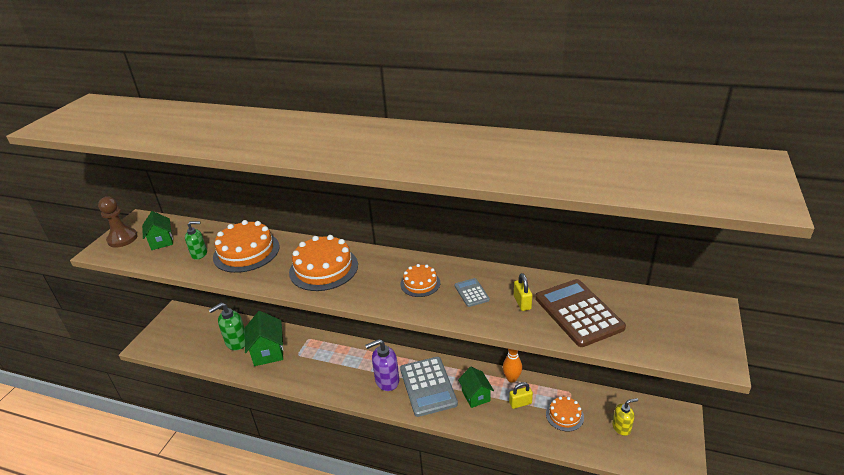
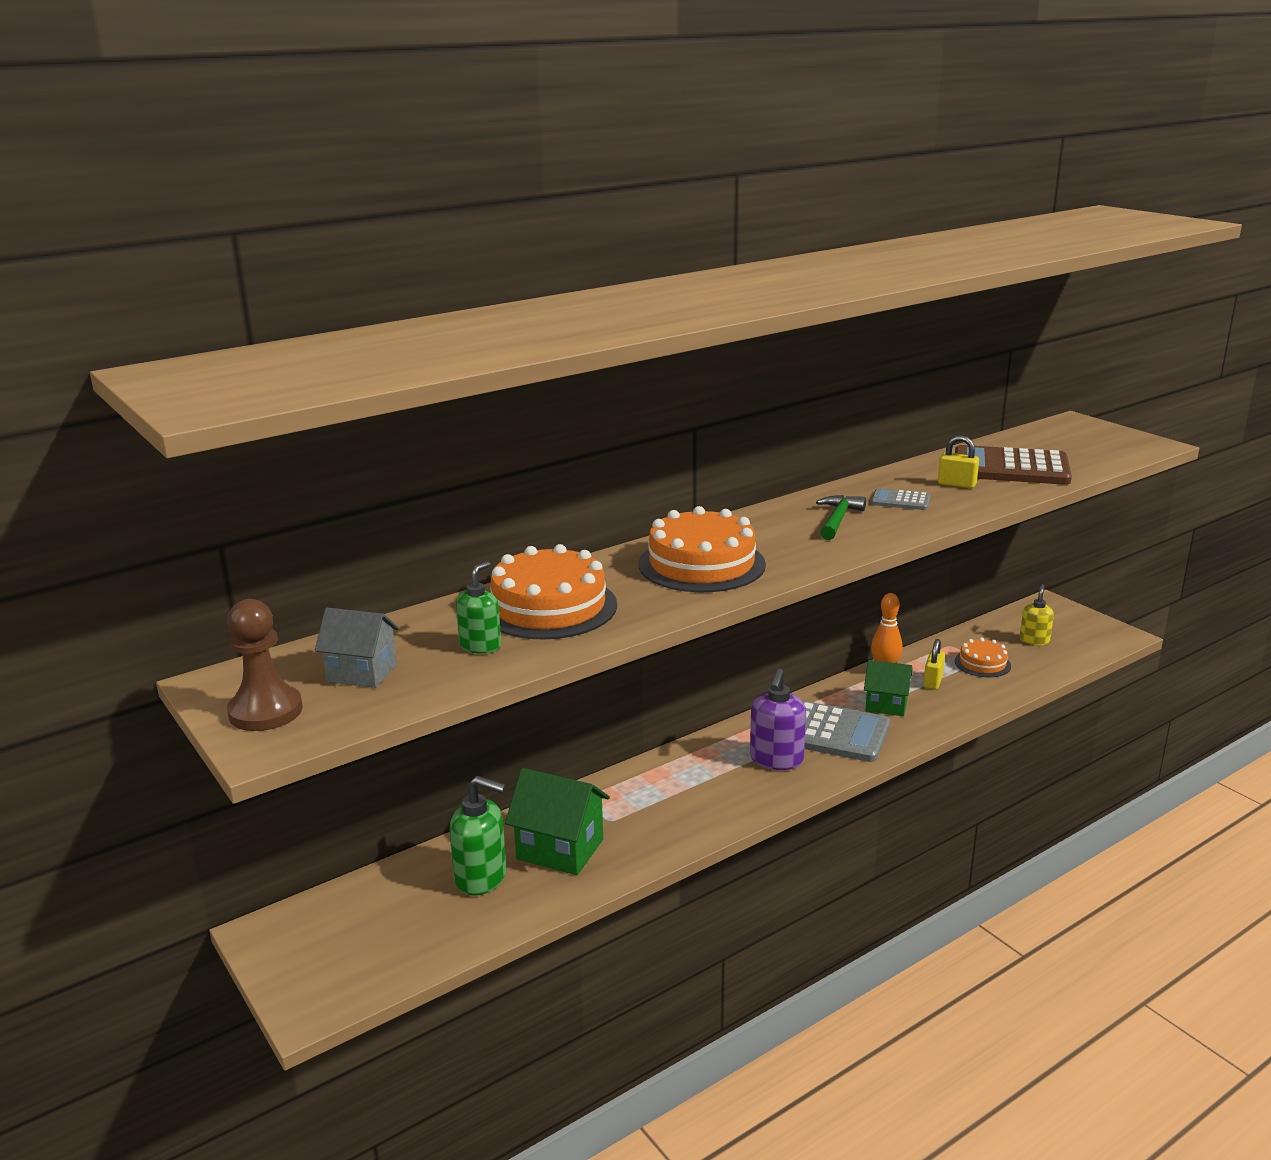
camera: 55 degrees left, 10 degrees down
green house [142,211,173,250] -> grey house [315,608,399,688]
green soap dispenser [209,303,245,350] -> green soap dispenser turned 75 degrees counterclockwise [449,776,507,896]
orange cake [400,264,440,297] -> green hammer [816,495,866,540]

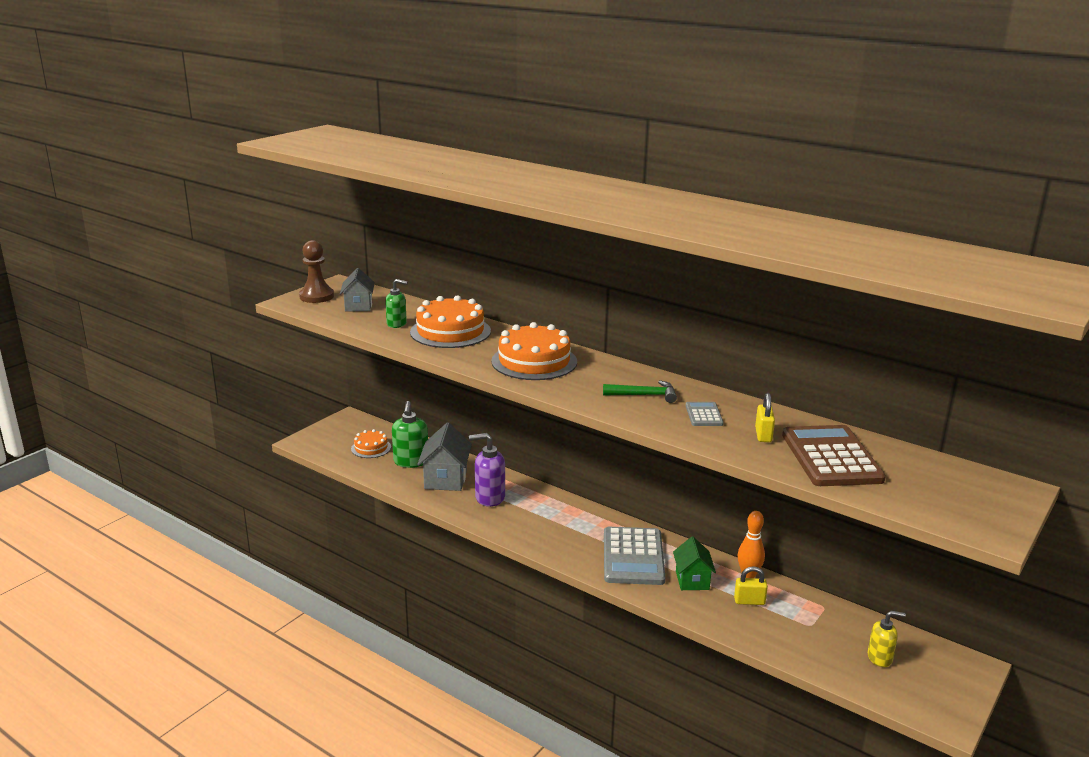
camera: 70 degrees right, 0 degrees up
green house [505,768,610,875] -> grey house [417,423,472,491]
purple soap dispenser [750,668,806,770] -> purple soap dispenser moved to [469,433,505,507]
orange cake [955,637,1011,677] -> orange cake moved to [351,429,391,458]

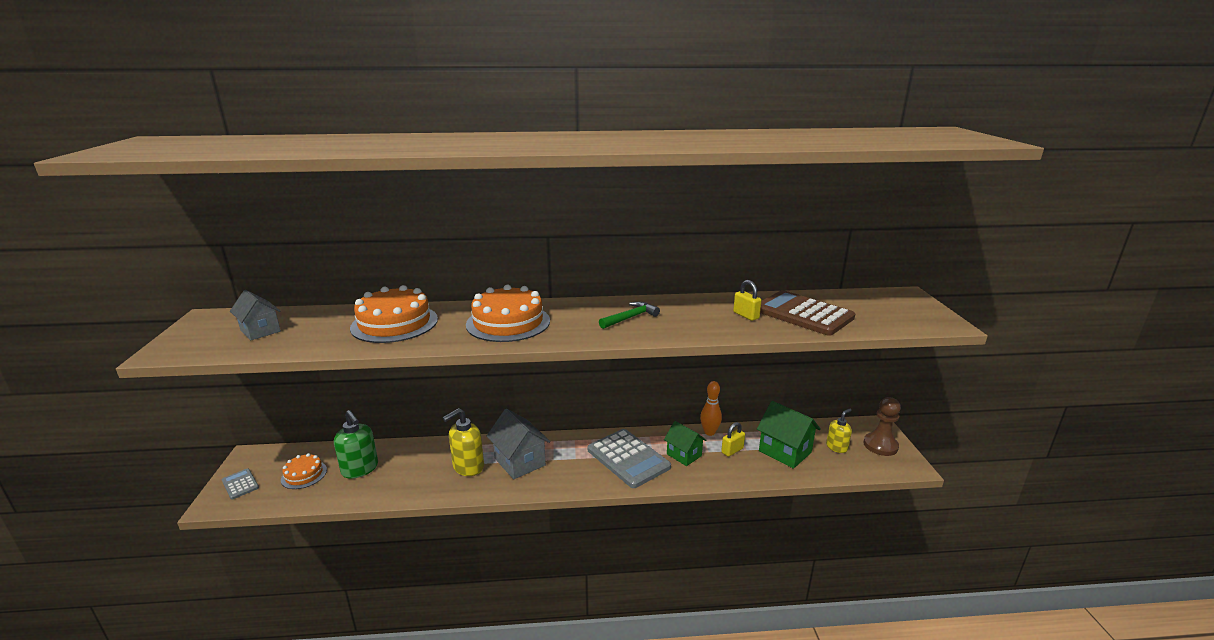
camera: 40 degrees left, 0 degrees up
brown pawn [299,240,334,303] -> brown pawn moved to [863,397,901,456]
green soap dispenser [385,279,408,328] -> none
grey house [417,423,472,491] -> grey house moved to [487,409,550,479]
purple soap dispenser [469,433,505,507] -> yellow soap dispenser [443,408,484,476]
grey calculator [686,402,724,426] -> grey calculator moved to [222,468,259,499]
none -> green house [757,401,821,469]

